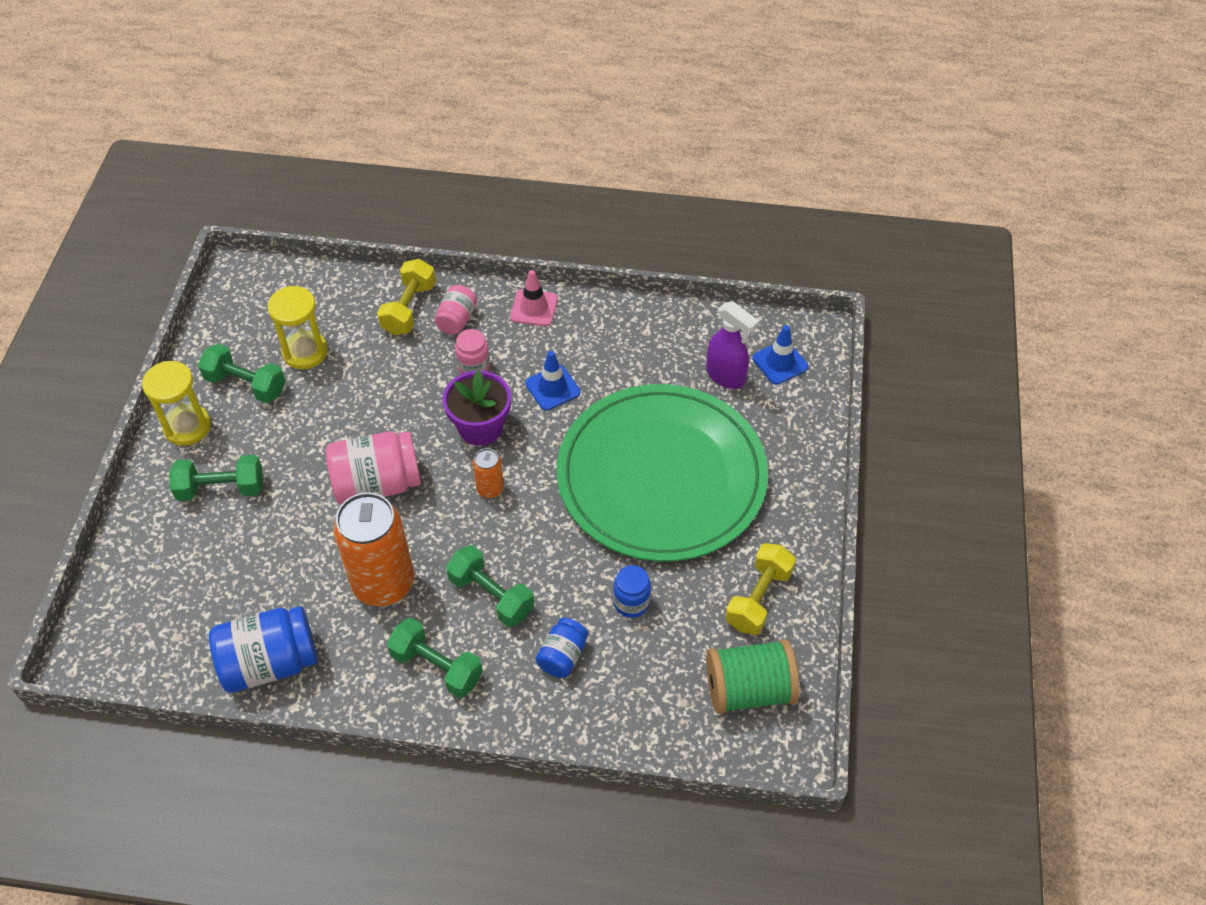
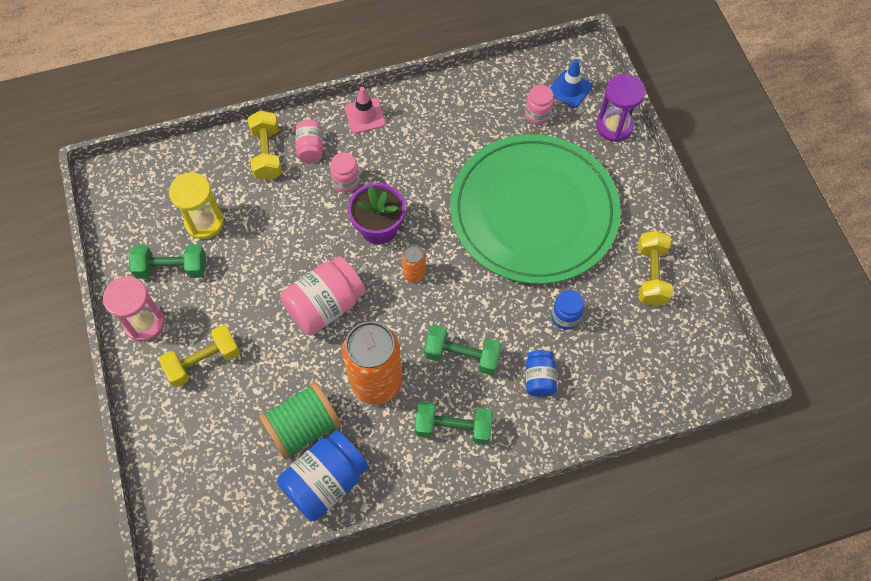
camera: 25 degrees left, 10 degrees up
yellow hourglass [142,361,211,446] -> pink hourglass [103,276,165,342]
green dumbbell [169,455,263,501] -> yellow dumbbell [159,325,240,387]
blue traffic cone [525,351,581,411] -> none
purple spray bottle [706,301,759,389] -> pink jar [525,85,554,125]
green spool [706,639,799,714] -> green spool moved to [259,382,341,460]
none -> purple hourglass [596,74,645,142]

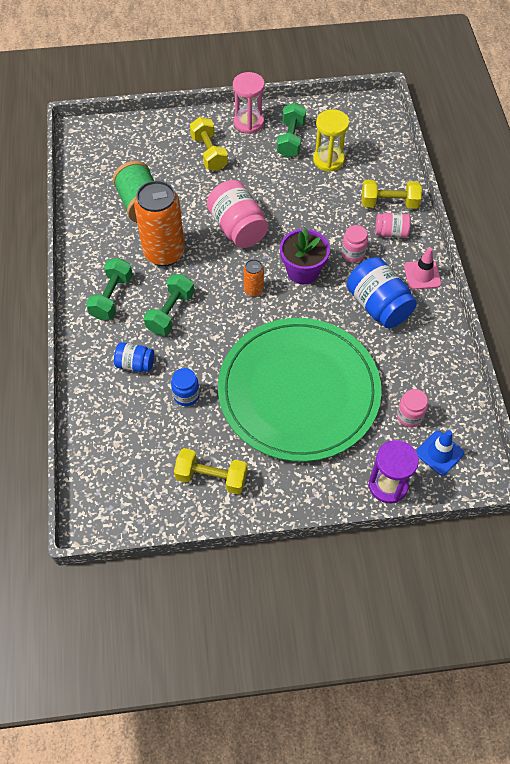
camera: 100 degrees right, 5 degrees down
blue jar [277,430,369,521] -> blue jar moved to [347,257,417,329]

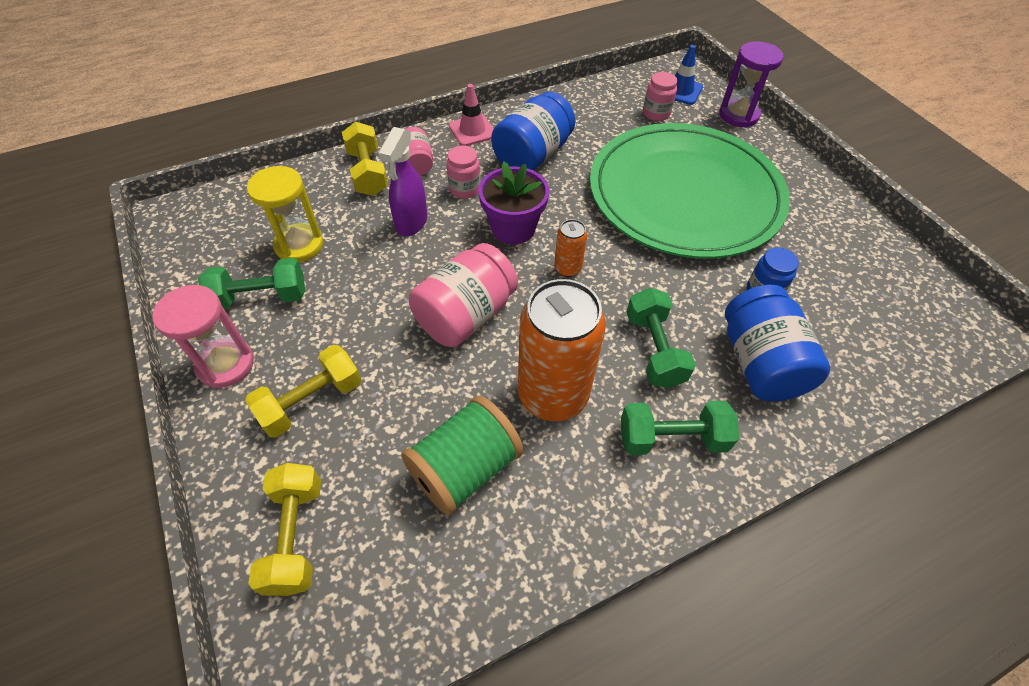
camera: 110 degrees left, 5 degrees down
blue jar [114,342,154,372] -> blue jar [725,285,830,402], size x1.81
green dumbbell [144,274,194,335] -> green dumbbell turned 75 degrees clockwise [627,288,696,388]
yellow dumbbell [174,448,248,494] -> yellow dumbbell moved to [248,463,321,596]
none -> purple spray bottle [378,127,427,236]

